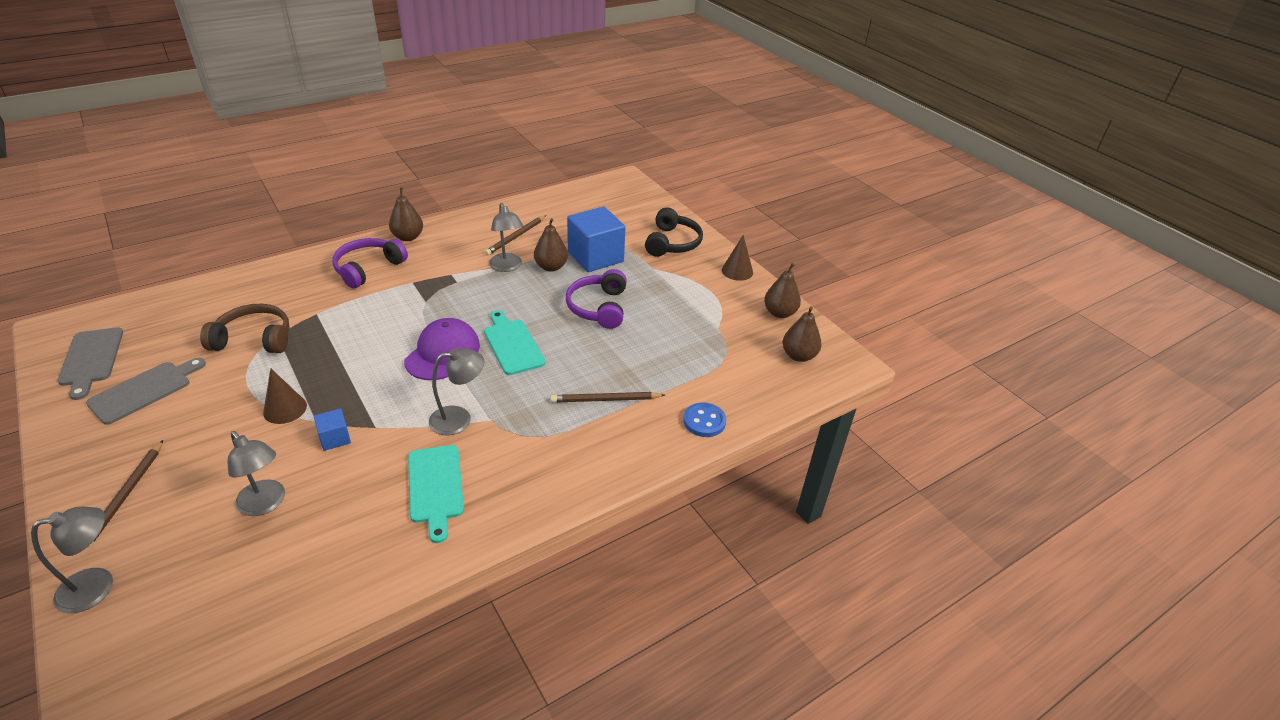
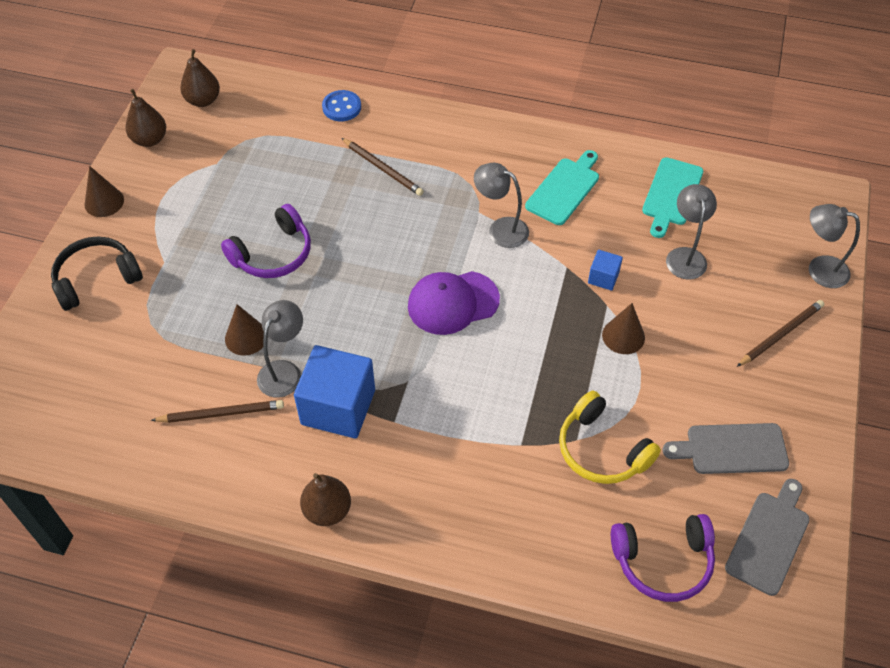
camera: 130 degrees left, 15 degrees up
brown headphones [200,304,289,353] -> yellow headphones [559,391,661,484]
purple headphones [332,238,408,288] -> purple headphones moved to [611,514,715,602]
turquoise cutting board [484,310,545,375] -> turquoise cutting board moved to [642,157,703,238]
brown pear [534,218,568,272] -> brown cone [225,304,264,356]
blue cube [567,207,625,272] -> blue cube moved to [294,345,375,438]

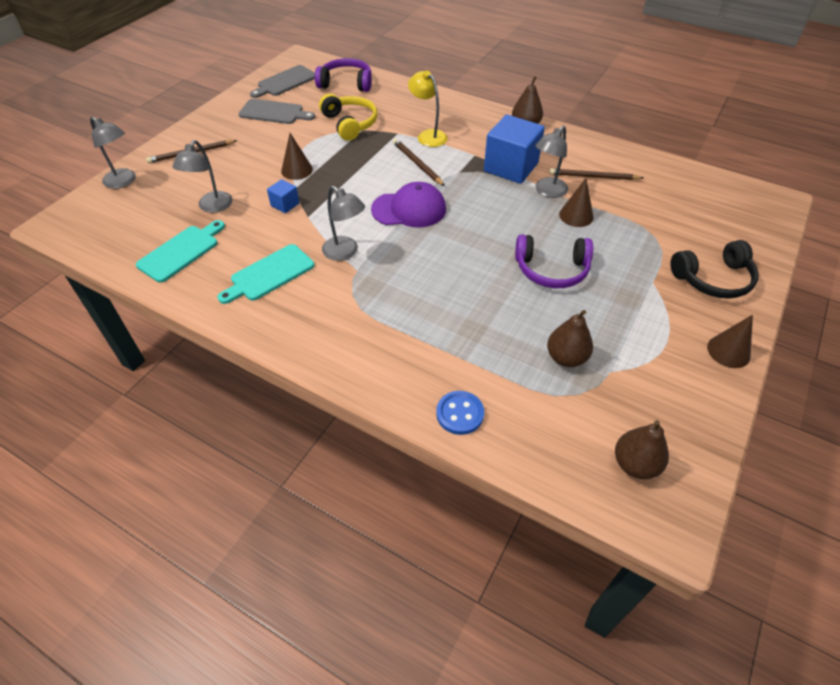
camera: 165 degrees left, 5 degrees down
brown pear [126,89,166,147] -> brown pear moved to [547,310,593,367]
purple headphones [221,204,311,278] -> purple headphones turned 150 degrees counterclockwise [515,234,593,288]
brown pencil [341,138,424,196] -> brown pencil moved to [393,139,445,186]
none -> yellow lamp [408,70,448,147]

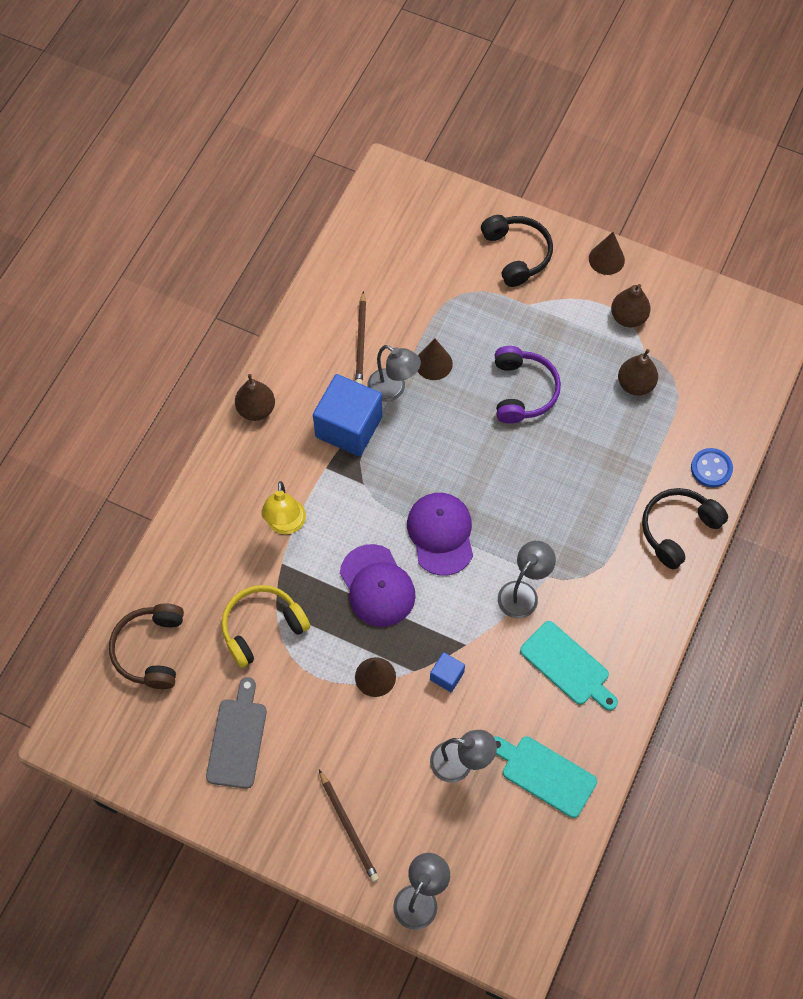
camera: 95 degrees left, 15 degrees up
grey cutting board [250,65,315,98] -> none
purple headphones [315,58,372,92] -> brown headphones [109,604,184,689]
brown pencil [393,139,445,186] -> none
yellow lamp [408,70,448,147] -> yellow lamp turned 45 degrees counterclockwise [261,481,306,534]
brown pear [615,420,669,479] -> brown pear moved to [611,284,651,328]
none -> purple cap [340,544,416,627]
none -> black headphones [642,488,728,569]

